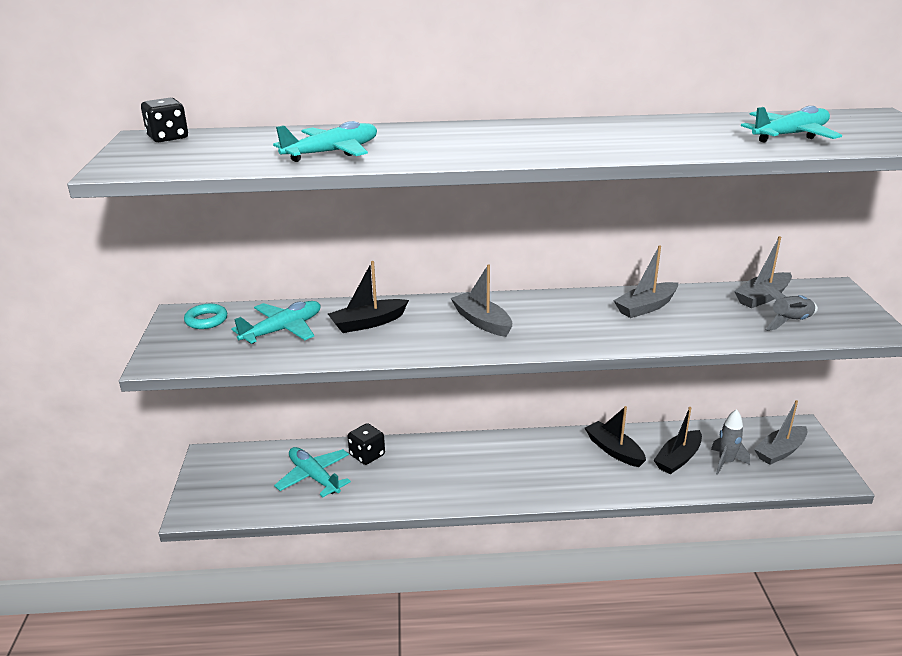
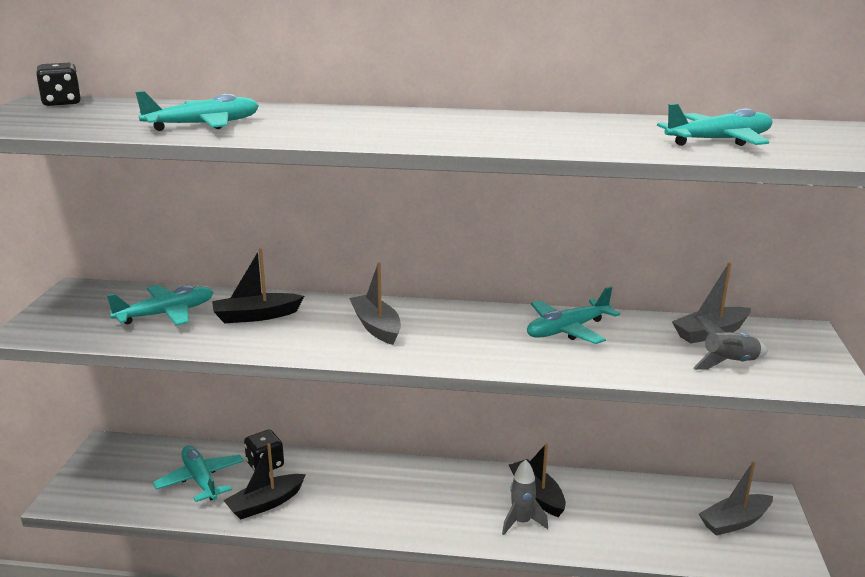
camera: 10 degrees right, 5 degrees down
turquoise ring [184,304,227,329] -> none
grey boat [613,246,678,318] -> turquoise plane [527,286,620,344]
black boat [654,407,702,474] -> black boat moved to [223,443,306,519]
grey rocket [711,409,750,475] -> grey rocket moved to [502,459,548,535]

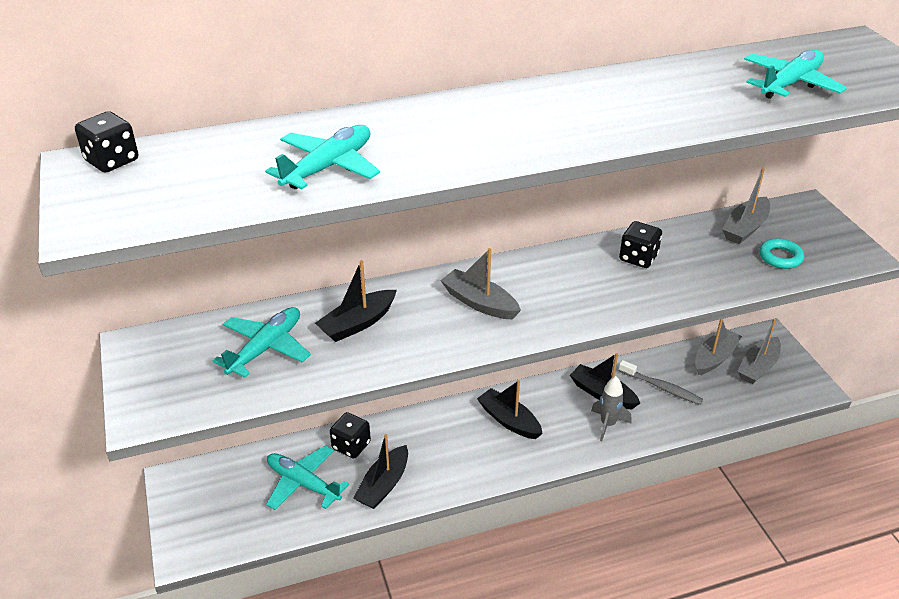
camera: 25 degrees left, 15 degrees up
turquoise plane [527,286,620,344] -> black dice [619,221,662,268]
grey rocket [693,316,768,370] -> turquoise ring [759,238,804,269]
none -> black boat [477,380,543,439]
none -> grey toothbrush [619,360,703,405]
none -> grey boat [695,319,742,375]

